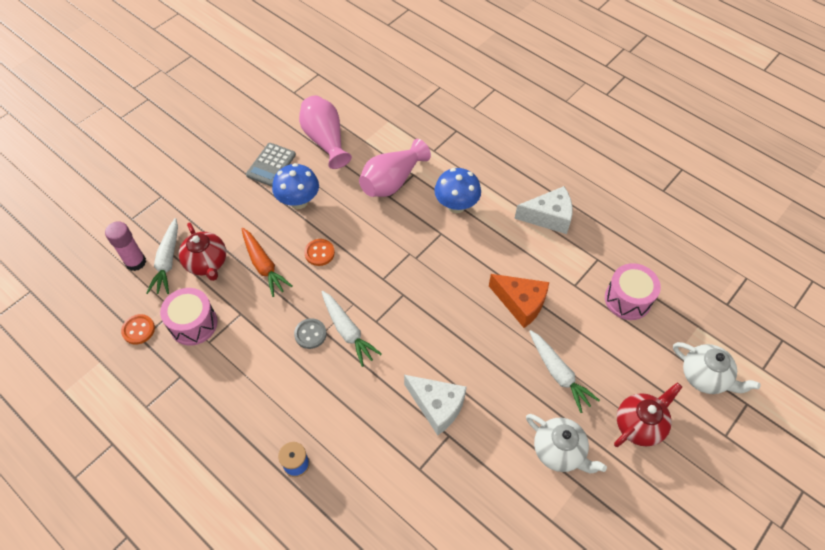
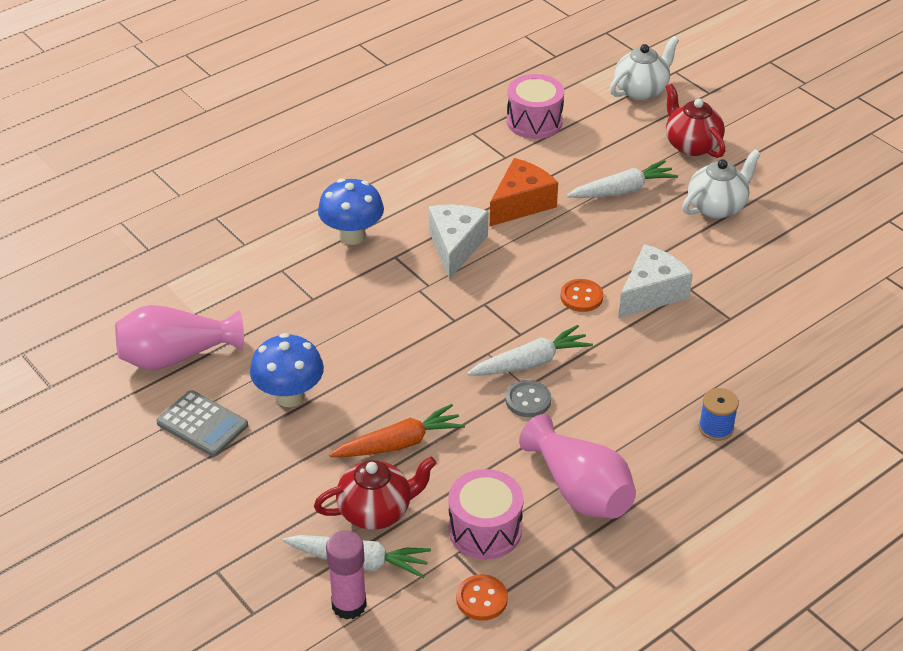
camera: 80 degrees left, 15 degrees down
orange button [304,239,335,266] -> orange button moved to [561,279,603,312]
pink vase [359,139,431,197] -> pink vase moved to [519,414,636,518]
white cheese [514,186,573,234] -> white cheese moved to [429,205,489,280]

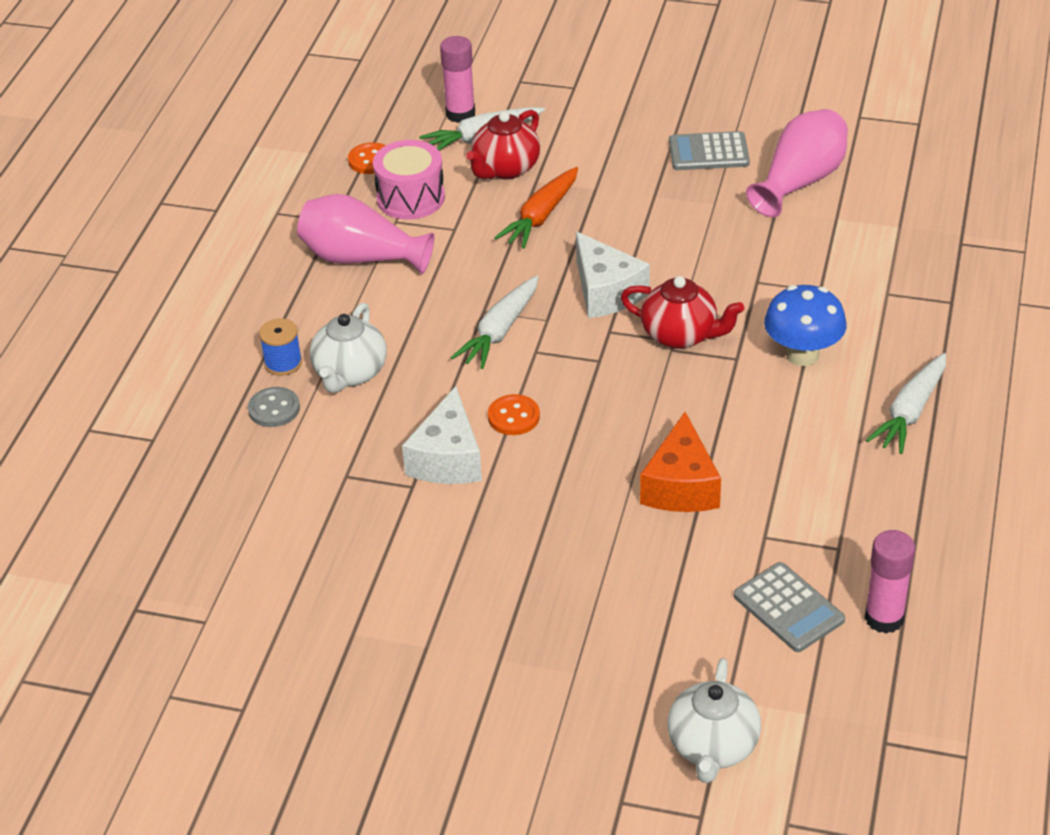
camera: 145 degrees right, 0 degrees up
blue mushroom [250,333,324,407] -> none
white cheese [429,205,489,280] -> white cheese moved to [576,232,650,318]
grey button [505,380,551,417] -> grey button moved to [248,387,300,427]
pink drum [507,74,564,139] -> grey calculator [734,562,845,652]
white carrot [566,160,678,198] -> white carrot moved to [866,353,946,454]
red teapot [666,84,725,158] -> red teapot moved to [621,276,744,349]
white teapot [682,150,761,219] -> white teapot moved to [310,303,387,393]
none -> pink glue stick [865,530,916,634]

